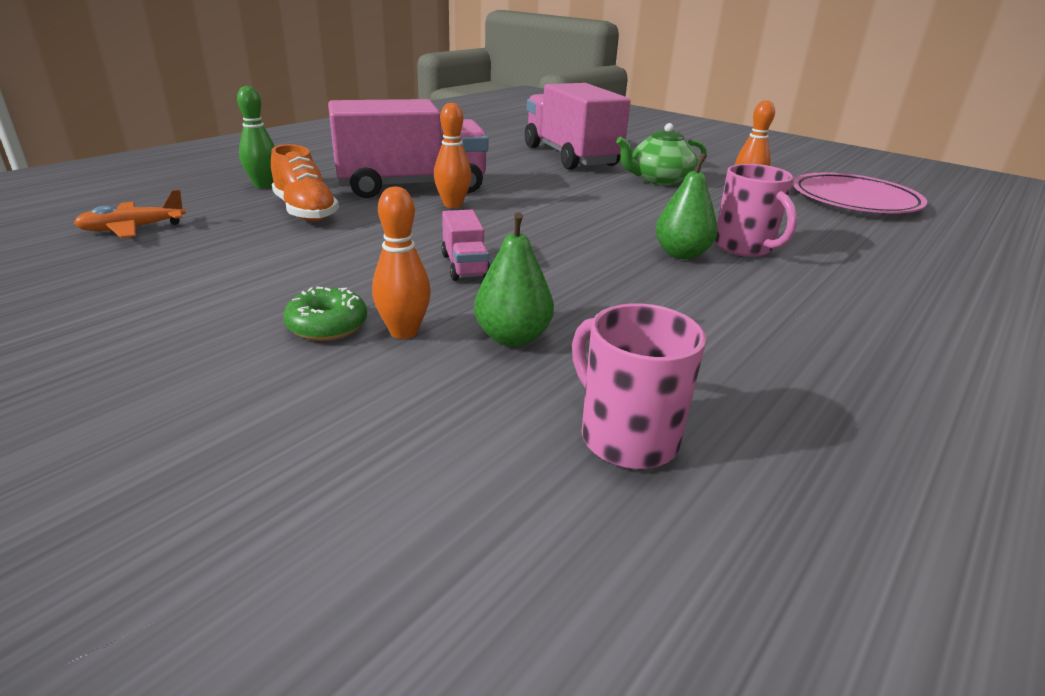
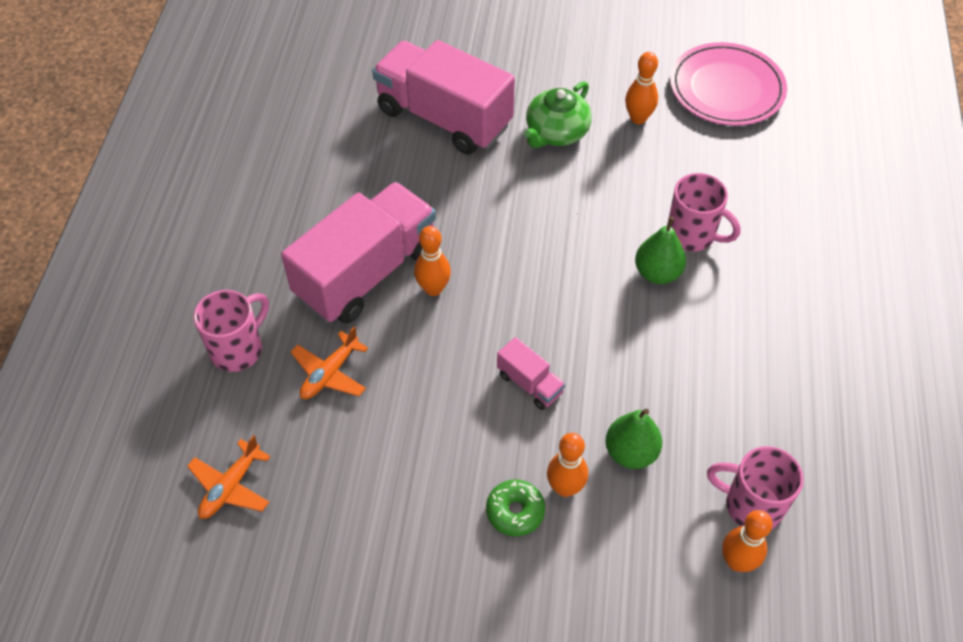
camera: 30 degrees left, 25 degrees up
green bowling pin [237,86,275,188] -> pink mug [194,290,269,372]
orange shoe [271,144,339,221] -> orange plane [291,326,368,399]
none -> orange bowling pin [722,510,772,572]

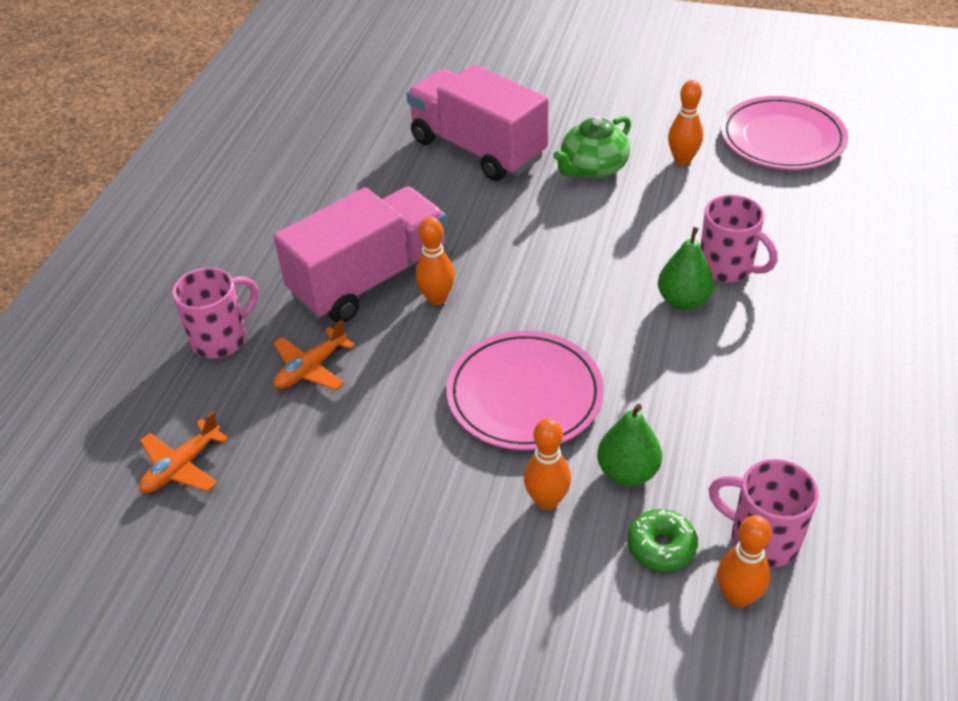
camera: 10 degrees right, 10 degrees down
green donut [486,480,545,536] -> green donut moved to [628,509,698,572]
pink truck [497,337,566,410] -> pink plate [446,331,604,450]

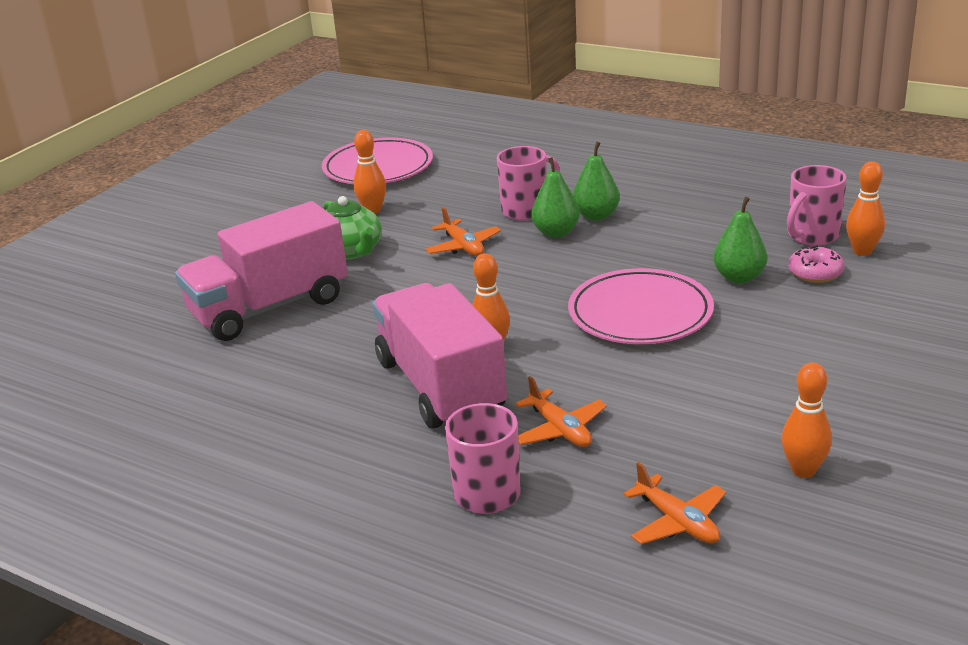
camera: 75 degrees left, 15 degrees down
orange bowling pin [524,418,571,510] -> orange bowling pin moved to [781,362,832,478]
green donut [628,509,698,572] -> pink donut [788,245,845,283]
none -> orange plane [425,207,501,256]
none -> green pear [573,142,620,221]

